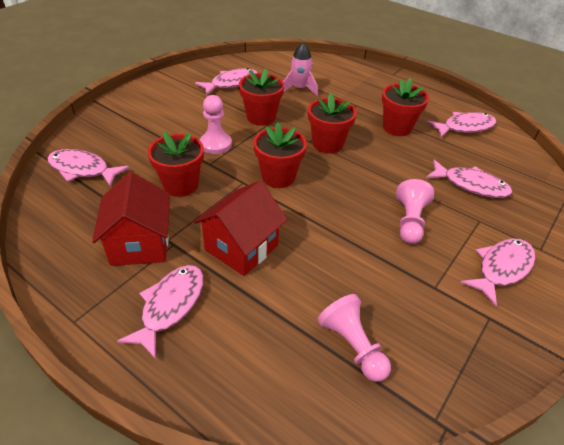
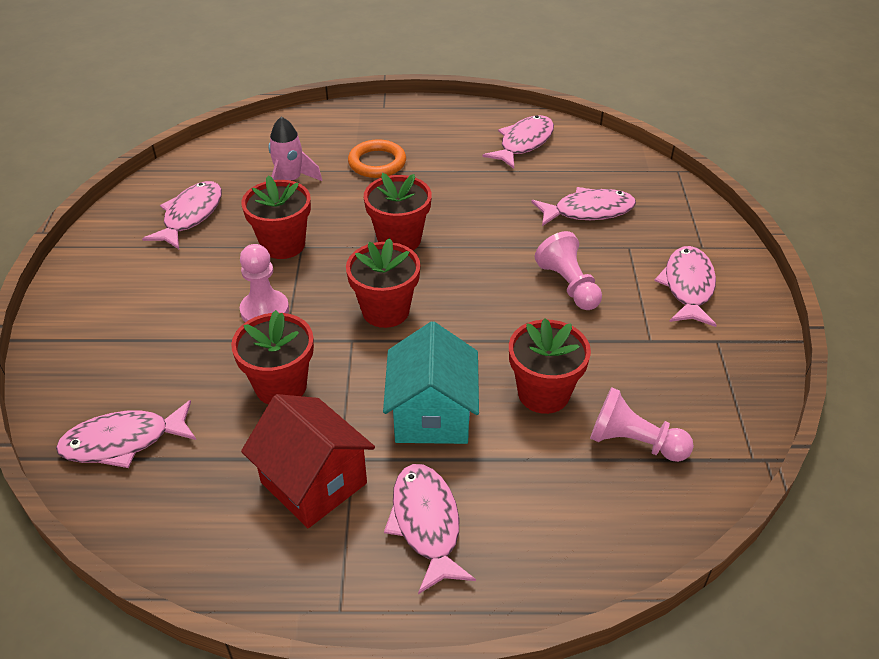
camera: 35 degrees left, 0 degrees up
red house [194,181,287,276] -> turquoise house [383,321,479,444]
red flower pot [382,78,429,136] -> red flower pot moved to [509,318,591,414]
none -> orange ring [348,139,406,178]

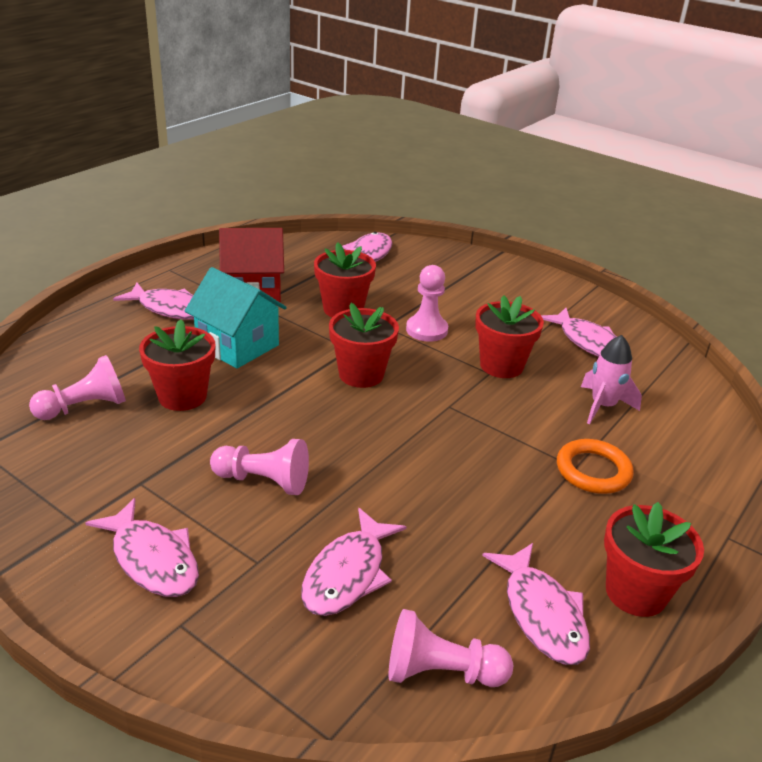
camera: 125 degrees right, 10 degrees down
red flower pot [364,173,432,250] -> red flower pot moved to [604,502,704,617]
none -> pink pawn [389,609,513,687]

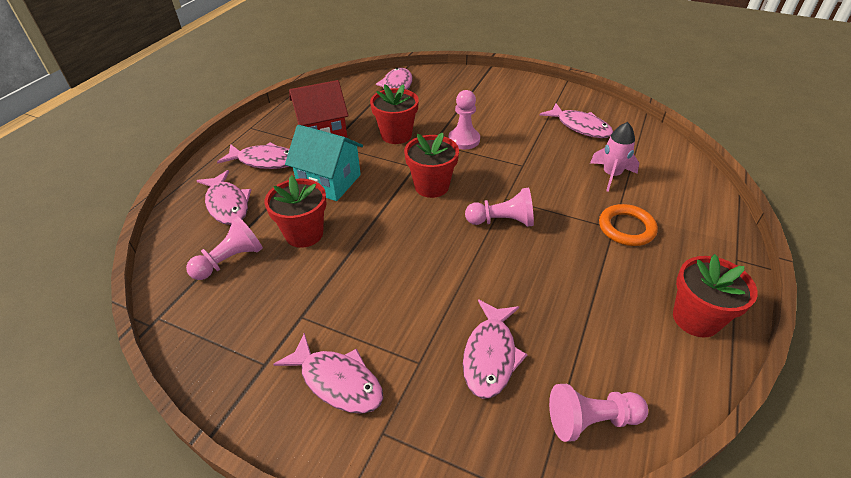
camera: 10 degrees left, 10 degrees up
pink pawn [210,439,309,495] -> pink pawn moved to [465,188,534,227]
red flower pot [475,295,544,378] -> none
pink fish [482,543,590,665] -> pink fish moved to [197,170,251,225]

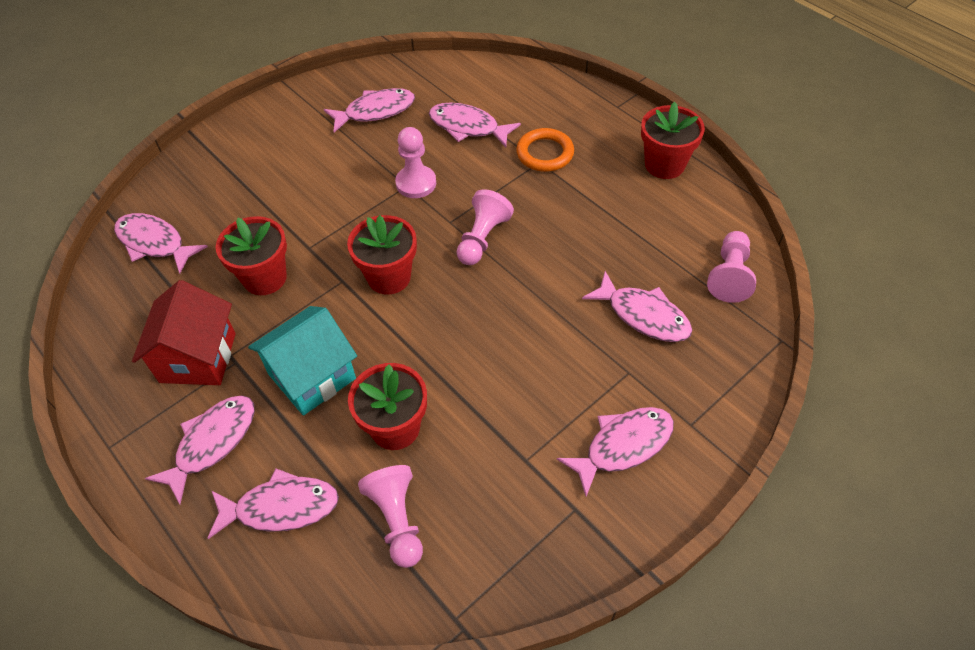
camera: 65 degrees left, 10 degrees up
pink pawn [448,90,480,149] -> pink pawn moved to [395,127,436,198]
pink rocket [590,122,639,192] -> pink fish [429,103,521,147]

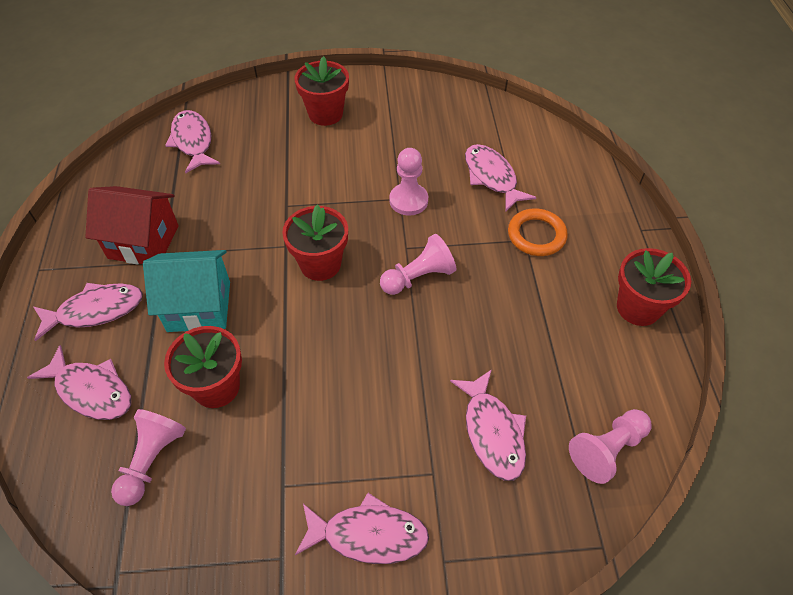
camera: 35 degrees right, 0 degrees up
red house [132,280,236,385] -> red house turned 60 degrees clockwise [85,186,179,265]
red flower pot [216,216,287,295] -> red flower pot moved to [295,56,349,126]
pink fish [324,88,415,133] -> none

